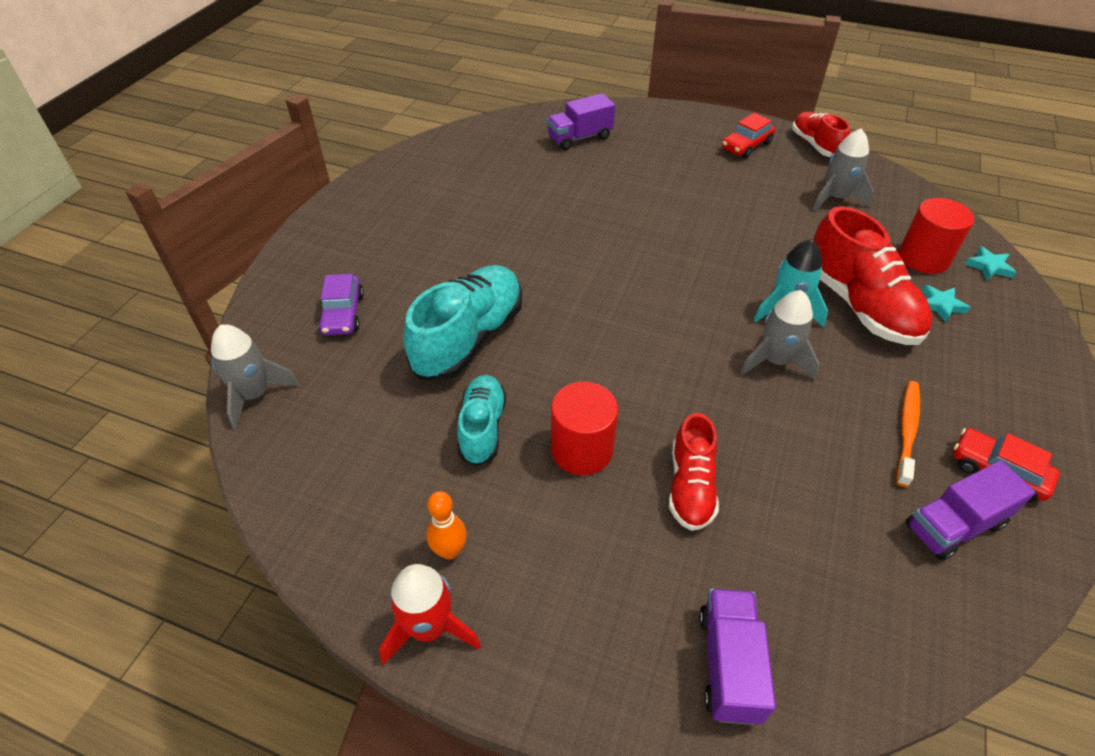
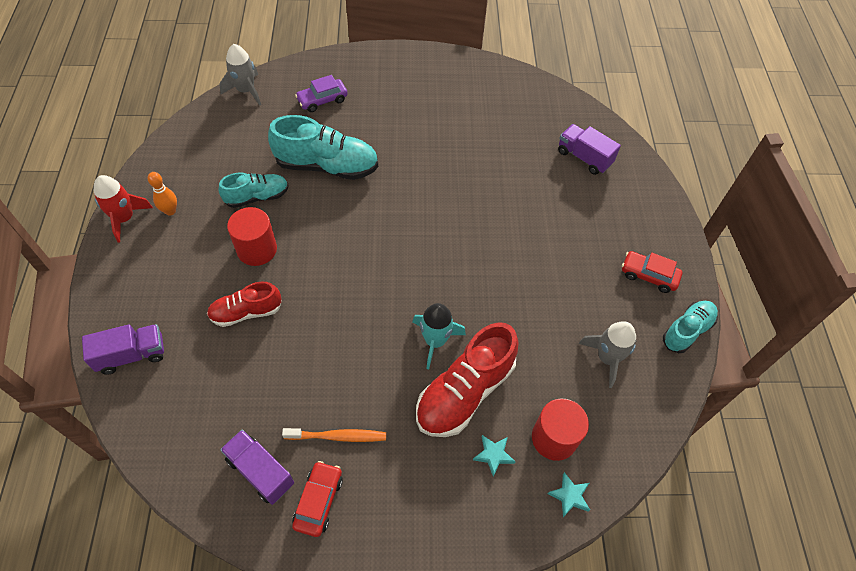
camera: 65 degrees right, 10 degrees up
grey rocket [740,290,819,380] -> none
red shoe [792,111,850,157] -> turquoise shoe [663,301,718,353]

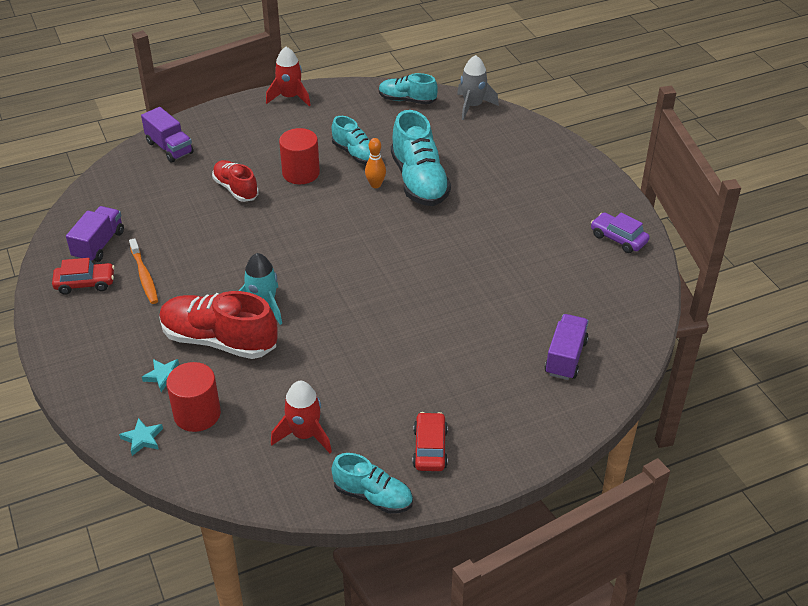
camera: 70 degrees right, 15 degrees down
orange bowling pin [148,172,177,216] -> orange bowling pin moved to [365,138,386,188]
purple car [295,75,348,112] -> purple car moved to [591,212,650,253]
grey rocket [579,321,637,388] -> red rocket [271,381,332,453]
none -> turquoise shoe [379,73,438,105]

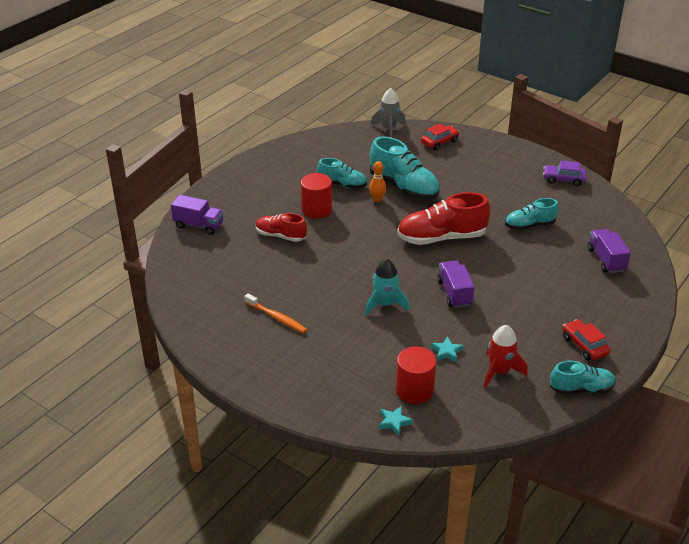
camera: 30 degrees left, 5 degrees down
red car [52,258,115,295] -> red car moved to [421,124,460,150]
purple truck [66,206,124,262] -> purple truck moved to [437,260,475,308]
turquoise star [142,359,179,392] -> turquoise star moved to [431,336,464,362]
red shoe [159,291,277,359] -> red shoe moved to [397,192,490,245]
red rocket [266,47,311,107] -> none
turquoise shoe [379,73,438,105] -> turquoise shoe moved to [505,198,559,230]

